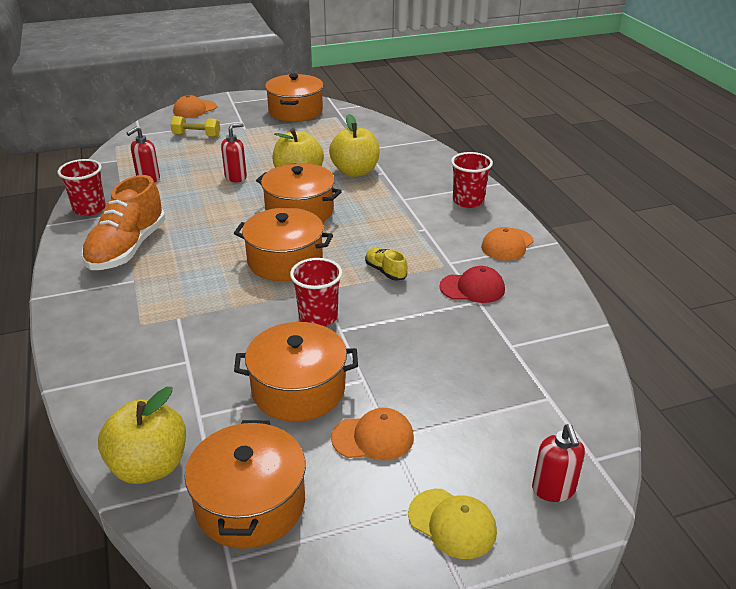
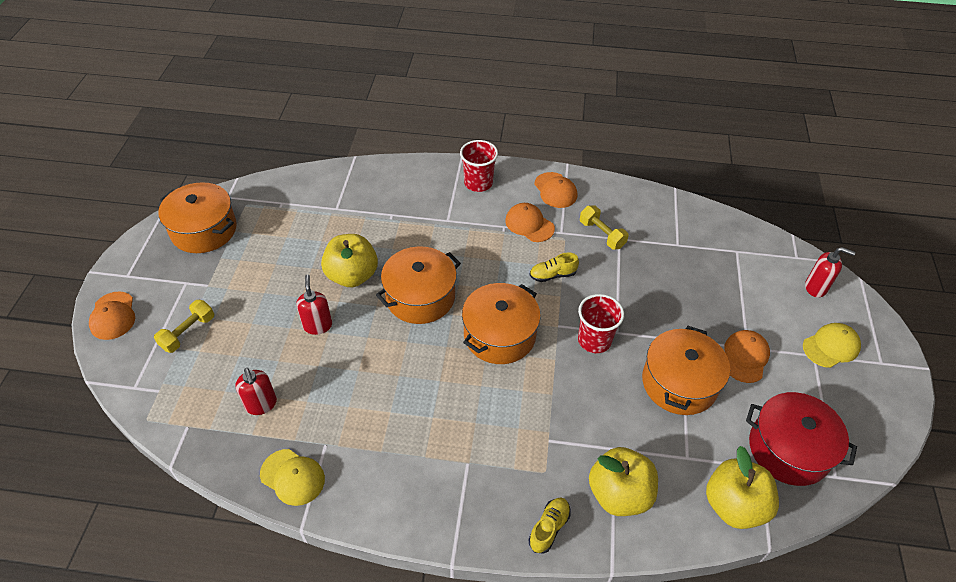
camera: 65 degrees left, 15 degrees up
red cup [58,159,106,216] -> yellow cap [260,449,325,506]
orange shoe [81,175,166,270] -> none
orange pot [185,420,306,549] -> red pot [746,392,857,486]
yellow apple [329,114,380,177] -> yellow apple moved to [589,447,658,516]
red cap [440,266,505,303] -> yellow dumbbell [580,206,629,249]
none -> orange cap [505,203,555,242]
none -> yellow shoe [528,498,571,554]

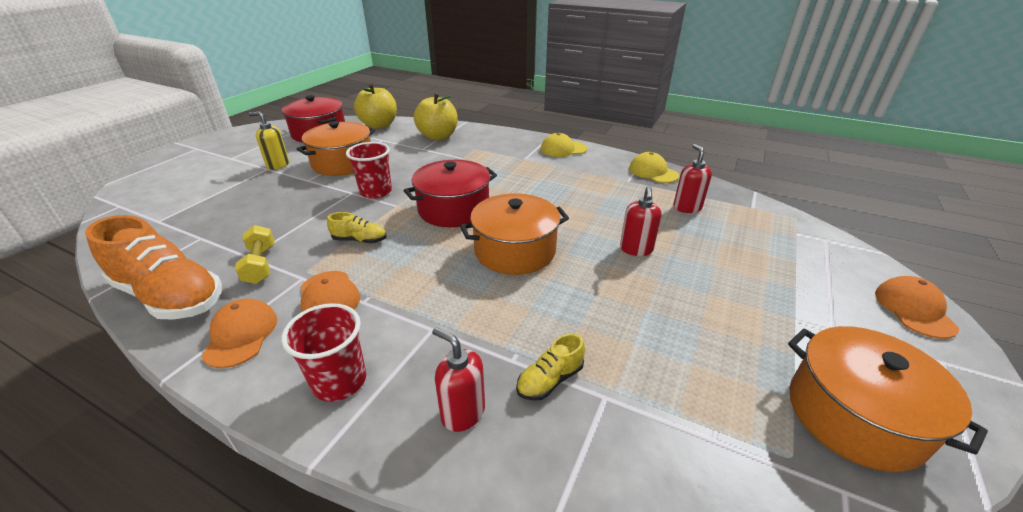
camera: 160 degrees left, 15 degrees down
yellow dumbbell [154,300,214,353] -> none
yellow apple [321,234,378,287] -> none
orange pot [462,283,541,364] -> red pot [403,160,497,227]
yellow shoe [528,498,571,554] -> yellow shoe moved to [516,333,585,401]
orange cap [724,330,770,383] -> yellow soap dispenser [249,112,289,170]
yellow cap [803,323,861,368] -> yellow cap moved to [541,133,587,157]
red soap dispenser [805,247,856,297] -> red soap dispenser moved to [432,327,485,432]
none -> orange shoe [85,215,222,320]

